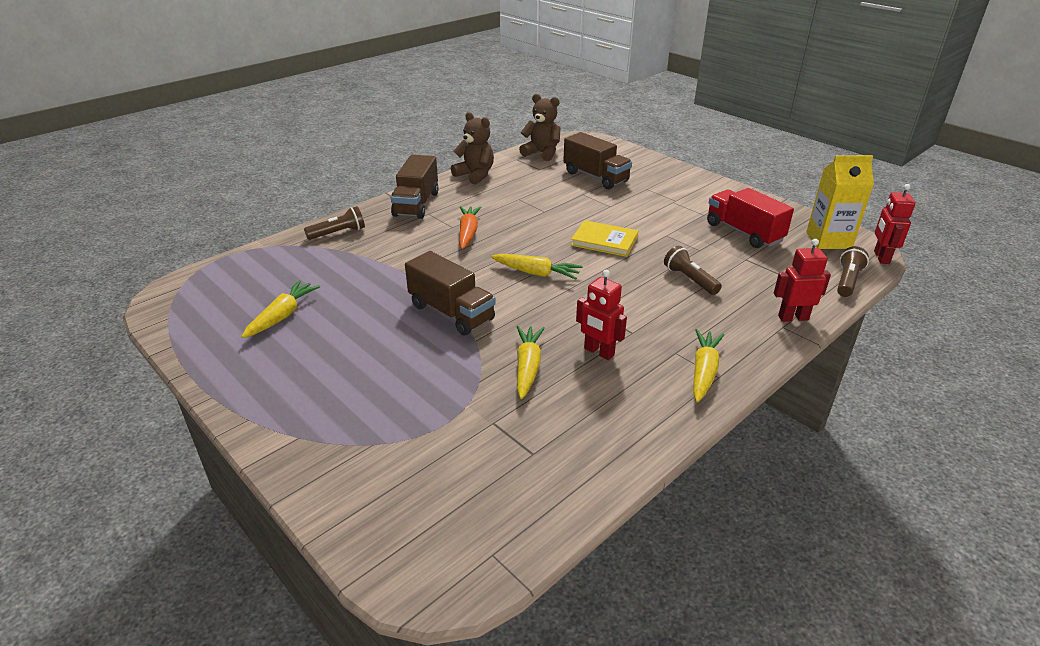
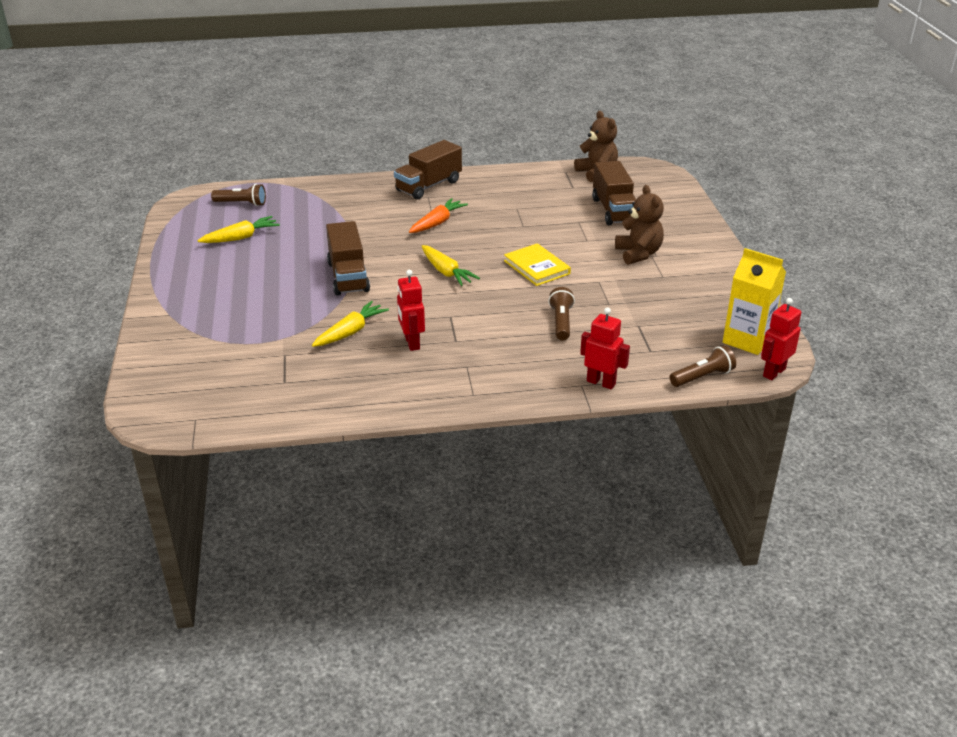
camera: 35 degrees right, 0 degrees up
brown flashlight [304,206,365,240] -> brown flashlight moved to [211,184,266,206]
brown teddy bear [451,112,494,184] -> brown teddy bear moved to [615,185,664,265]
yellow carrot [693,329,724,402] -> none
red truck [707,188,794,248] -> none

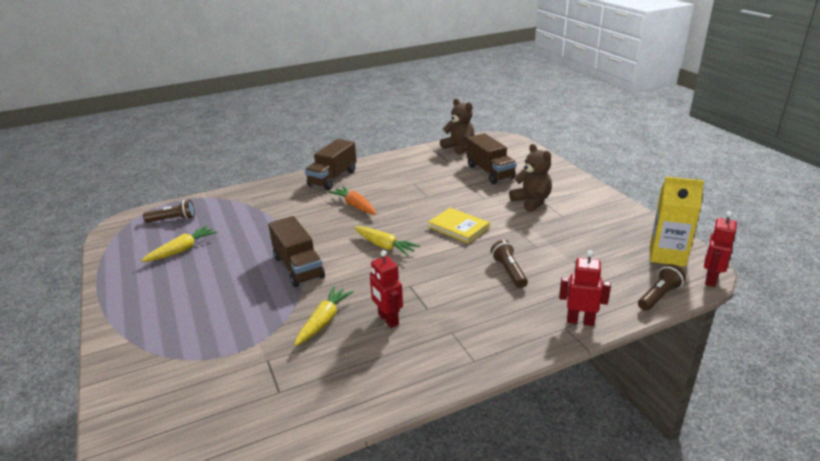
camera: 15 degrees left, 5 degrees down
orange carrot [409,198,468,233] -> orange carrot turned 60 degrees counterclockwise [329,186,377,214]

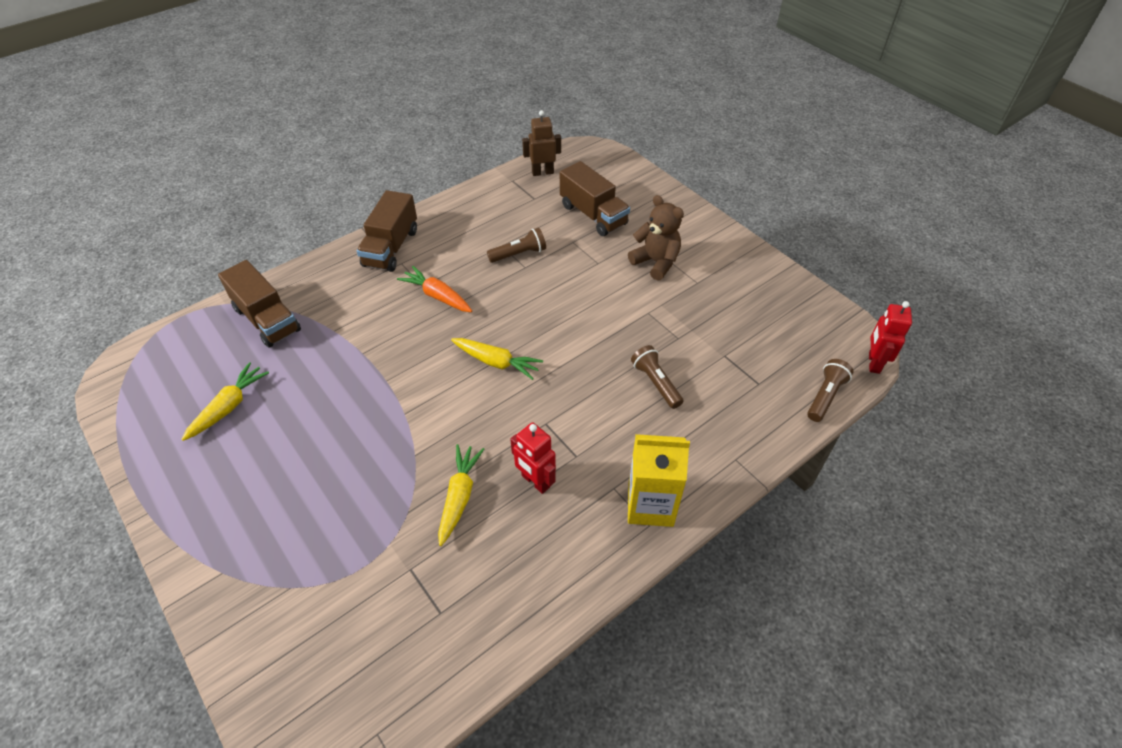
camera: 15 degrees left, 20 degrees up
brown flashlight [143,200,195,223] -> brown flashlight moved to [487,228,546,263]
brown truck [268,216,325,287] -> brown truck moved to [218,260,301,348]
yellow book [428,208,490,243] -> none
brown teddy bear [440,99,475,155] -> brown robot [522,110,561,176]
red robot [559,250,611,326] -> none
yellow carton [650,177,704,267] -> yellow carton moved to [628,434,690,527]

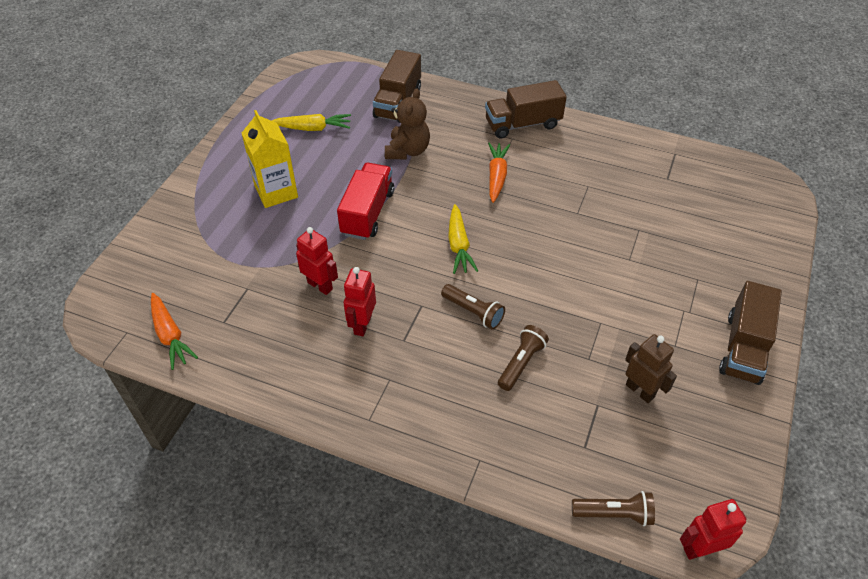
camera: 60 degrees right, 0 degrees up
yellow carrot [438,444,484,546] -> red robot [296,227,338,295]
brown flashlight [487,228,546,263] -> brown flashlight moved to [441,284,505,330]
brown robot [522,110,561,176] -> brown robot moved to [625,334,677,403]
brown truck [560,161,630,236] -> brown truck moved to [719,281,782,385]
brown teddy bear [628,195,684,281] -> brown teddy bear moved to [385,88,430,159]
yellow carton [628,434,690,527] -> yellow carton moved to [242,110,298,208]
none -> orange carrot [151,293,198,370]
none -> red truck [337,163,394,240]

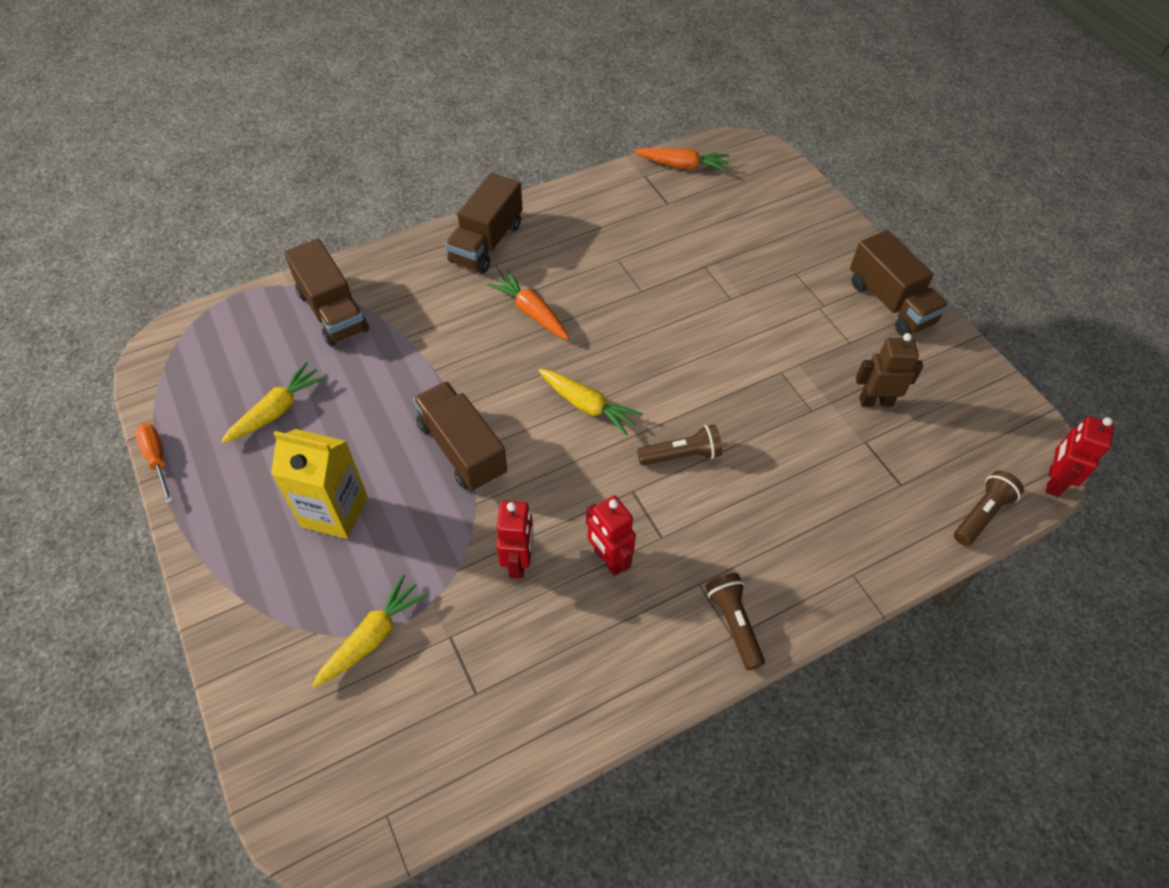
camera: 50 degrees left, 5 degrees up
orange carrot [151,293,198,370] -> orange carrot moved to [634,148,730,172]
red robot [296,227,338,295] -> red robot turned 105 degrees clockwise [496,501,533,579]
red truck [337,163,394,240] -> brown truck [413,381,507,491]
brown teddy bear [385,88,430,159] -> none
brown flashlight [498,325,549,391] -> brown flashlight moved to [705,573,765,670]
none -> orange screwdriver [135,423,173,504]
none -> yellow carrot [312,574,428,687]

